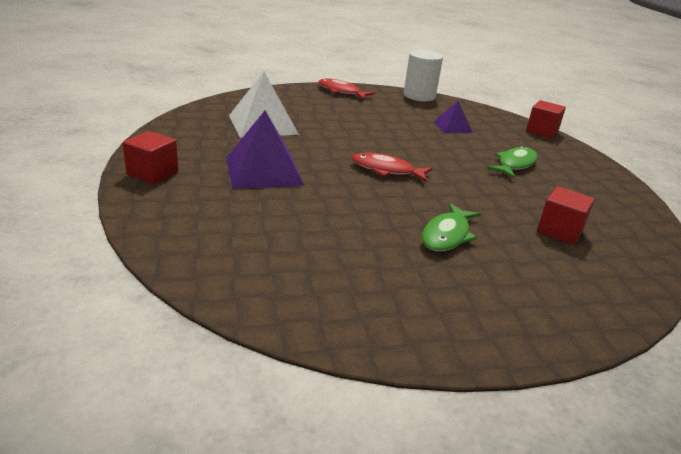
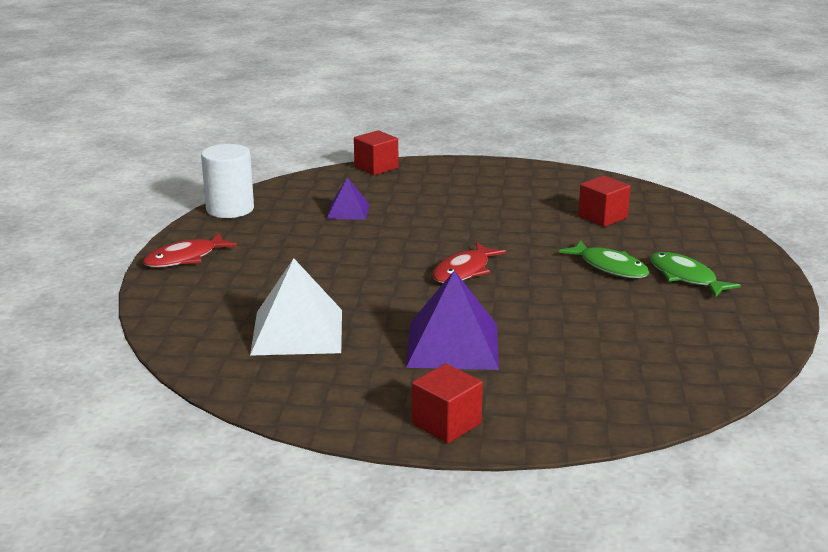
camera: 70 degrees left, 5 degrees down
green fish [487,146,538,179] -> green fish moved to [650,252,741,298]

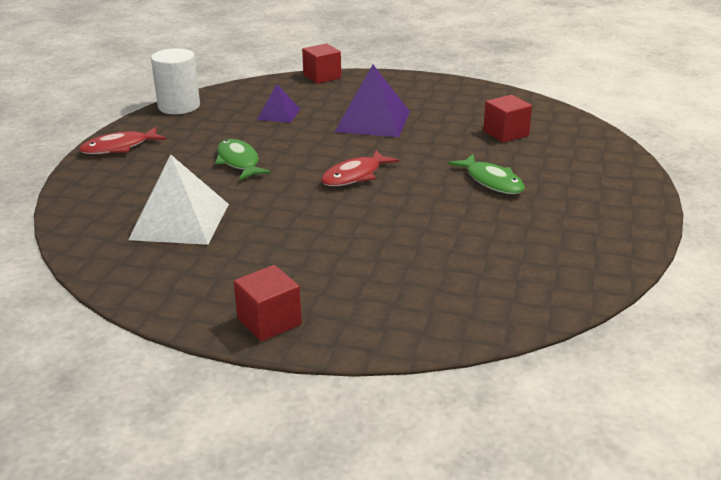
camera: 10 degrees right, 5 degrees up
purple pyramid [406,270,499,370] -> purple pyramid moved to [335,65,410,137]
green fish [650,252,741,298] -> green fish moved to [215,139,271,180]

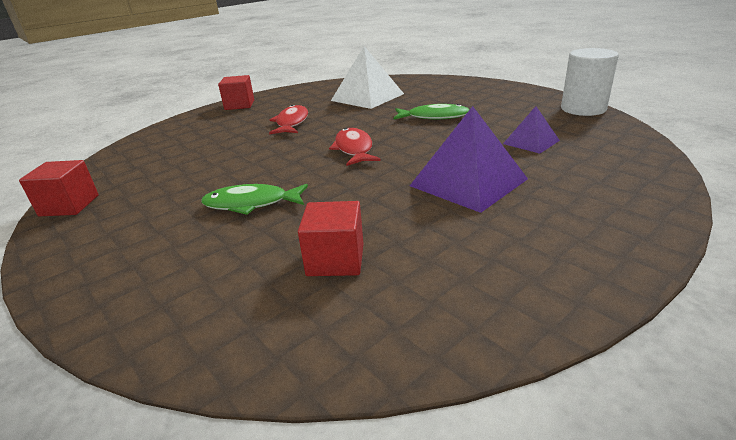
camera: 125 degrees right, 0 degrees up
red fish [79,127,166,154] -> red fish moved to [269,105,308,135]
red cube [302,43,341,84] -> red cube moved to [19,160,99,216]

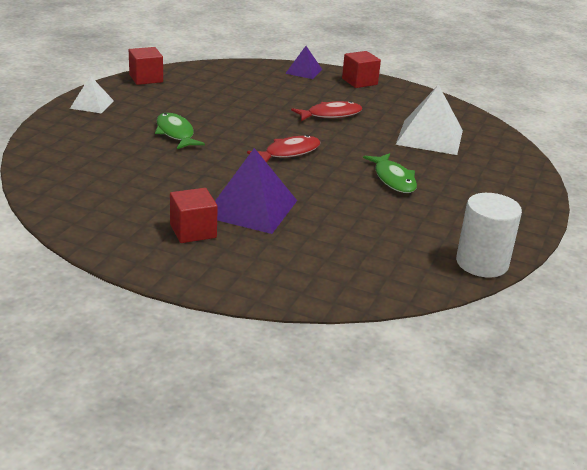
camera: 60 degrees right, 0 degrees up
red cube [298,201,364,276] -> red cube moved to [170,188,218,243]
purple pyramid [503,106,560,154] -> purple pyramid moved to [285,46,322,79]
none -> white pyramid [70,76,114,113]

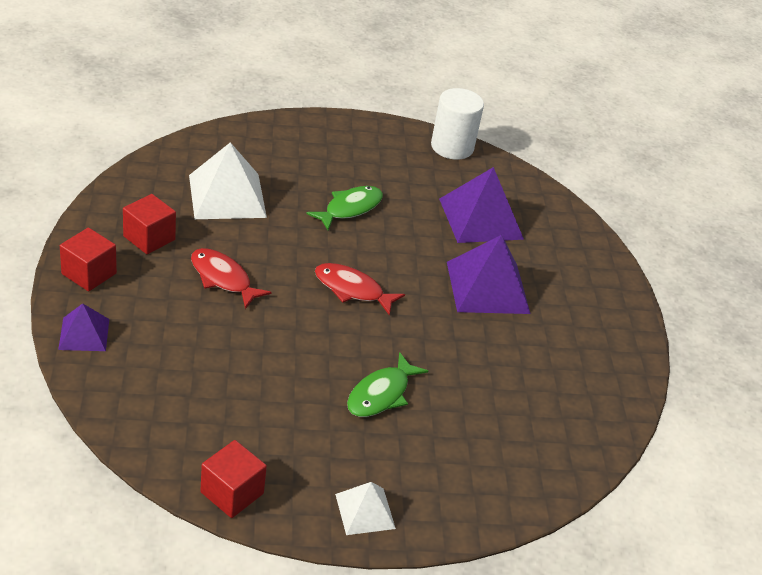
camera: 120 degrees left, 10 degrees up
red cube [170,188,218,243] -> red cube moved to [123,194,176,254]
none -> purple pyramid [439,167,524,243]

